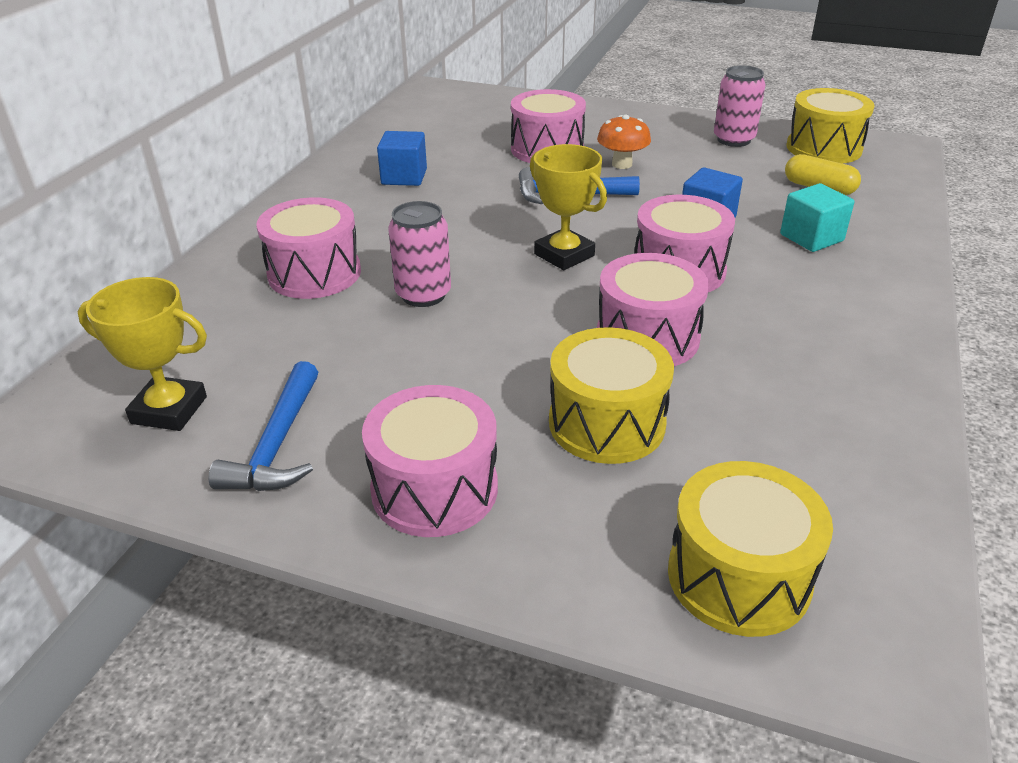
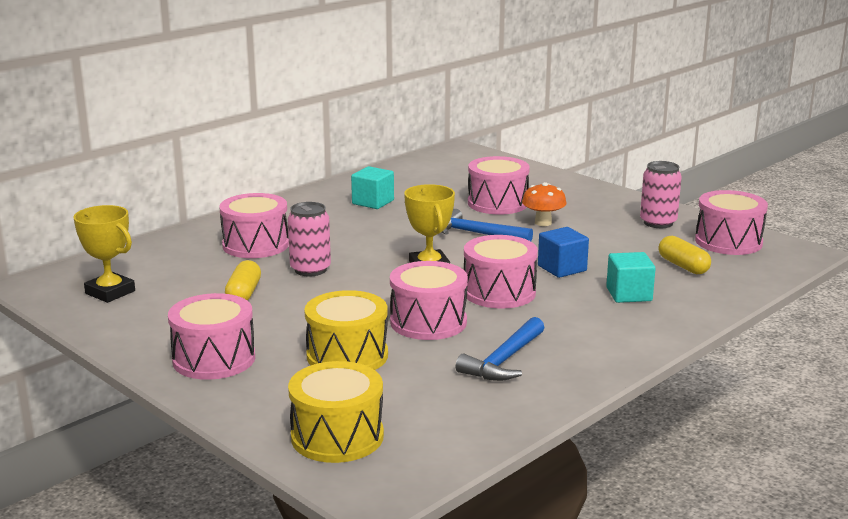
camera: 25 degrees right, 15 degrees down
blue hammer [208,361,318,491] -> blue hammer moved to [456,317,545,381]
blue cube [377,131,427,186] -> turquoise cube [351,166,394,209]
yellow drum [786,88,874,164] -> pink drum [695,190,768,255]
none -> yellow capsule [225,260,261,301]

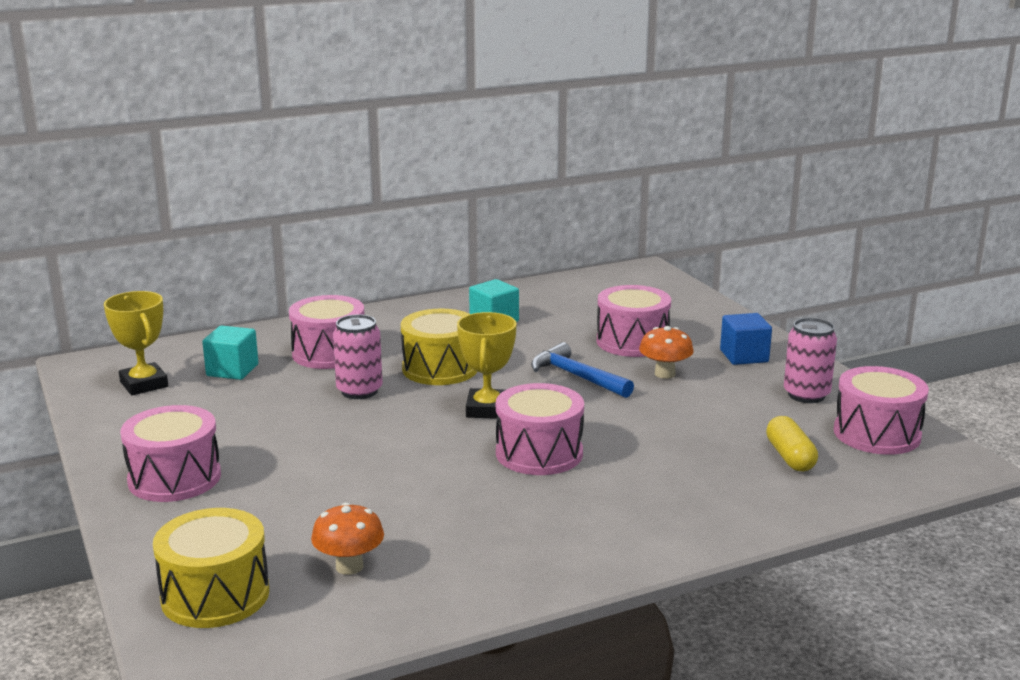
camera: 20 degrees right, 0 degrees up
yellow capsule [225,260,261,301] -> none
yellow drum [304,290,388,370] -> yellow drum moved to [401,309,477,385]
pink drum [390,261,468,340] -> none
blue hammer [456,317,545,381] -> none
blue cube [538,227,589,278] -> blue cube moved to [720,313,772,365]
turquoise cube [606,252,656,303] -> turquoise cube moved to [202,326,258,380]
none -> orange mushroom [311,502,384,575]

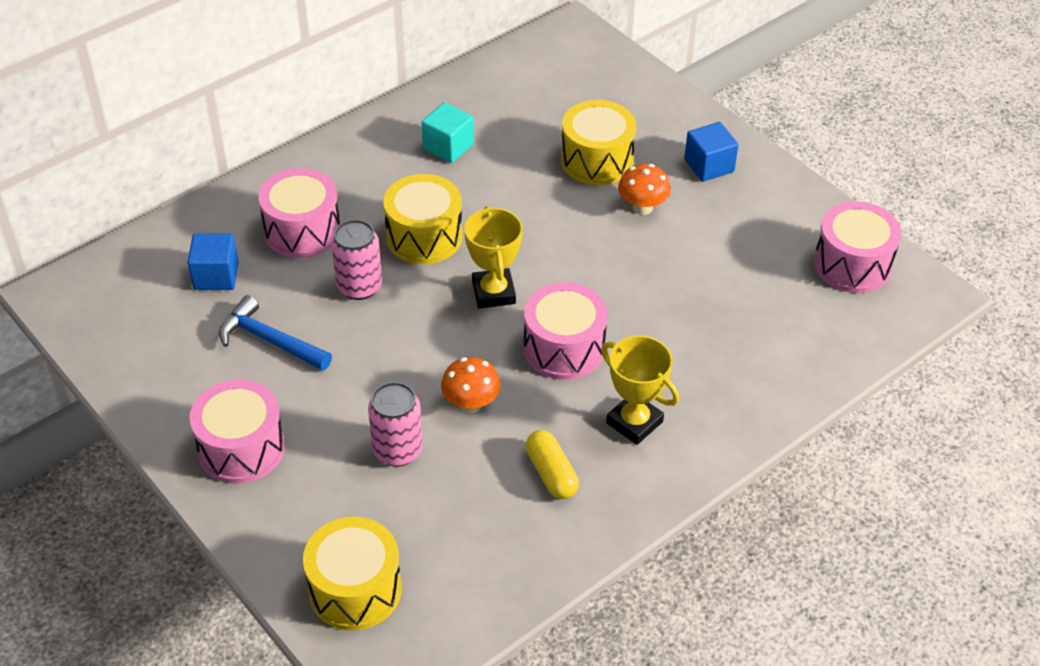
camera: 15 degrees left, 25 degrees up
yellow trophy [104,291,168,395] -> yellow trophy moved to [601,336,679,445]
turquoise cube [202,326,258,380] -> blue cube [188,234,239,290]
orange mushroom [311,502,384,575] -> orange mushroom moved to [441,357,501,413]
blue hammer [531,342,634,398] -> blue hammer moved to [219,295,332,371]
pink drum [597,285,671,357] -> yellow drum [561,100,636,185]
yellow capsule [766,416,818,471] -> yellow capsule moved to [526,430,579,499]
pink can [784,318,837,403] -> pink can moved to [368,382,423,467]

